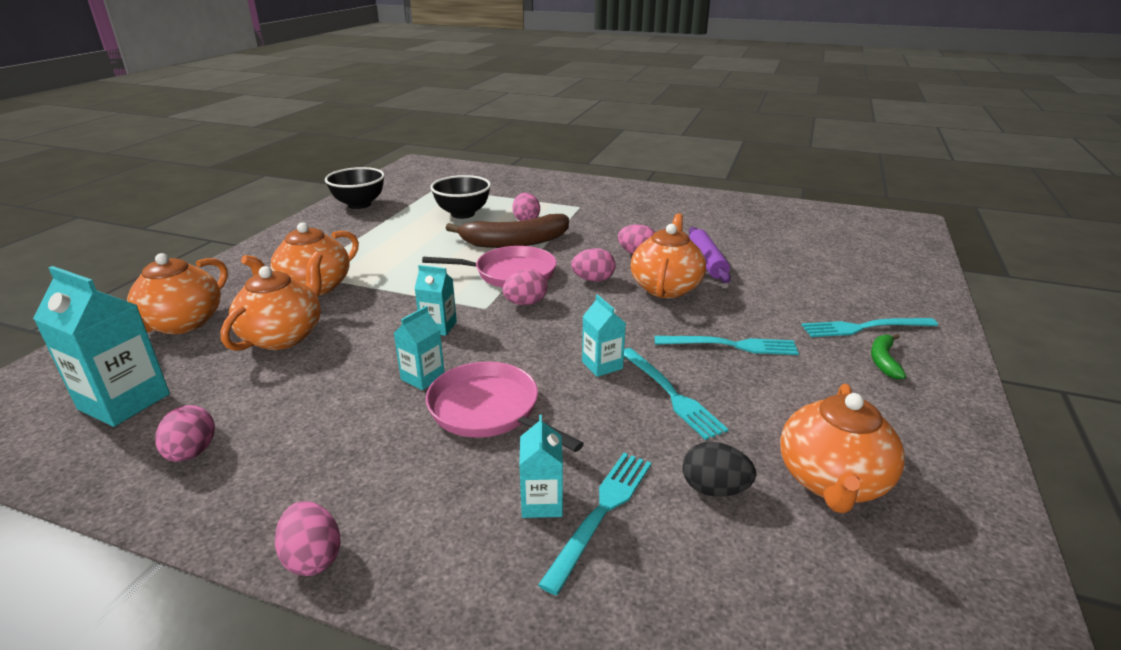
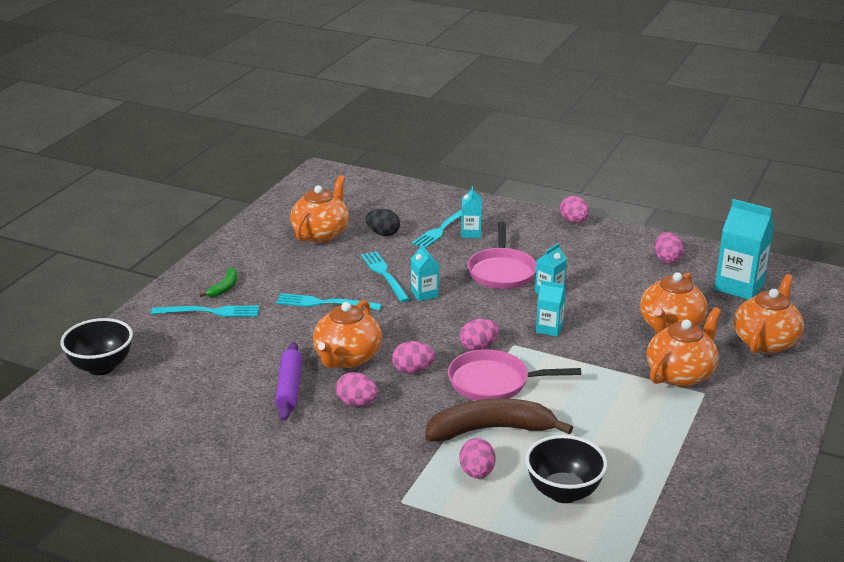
camera: 175 degrees left, 0 degrees up
black bowl [325,167,385,209] -> black bowl moved to [60,318,133,375]
pink pan [426,362,584,452] -> pink pan turned 45 degrees clockwise [468,222,537,289]

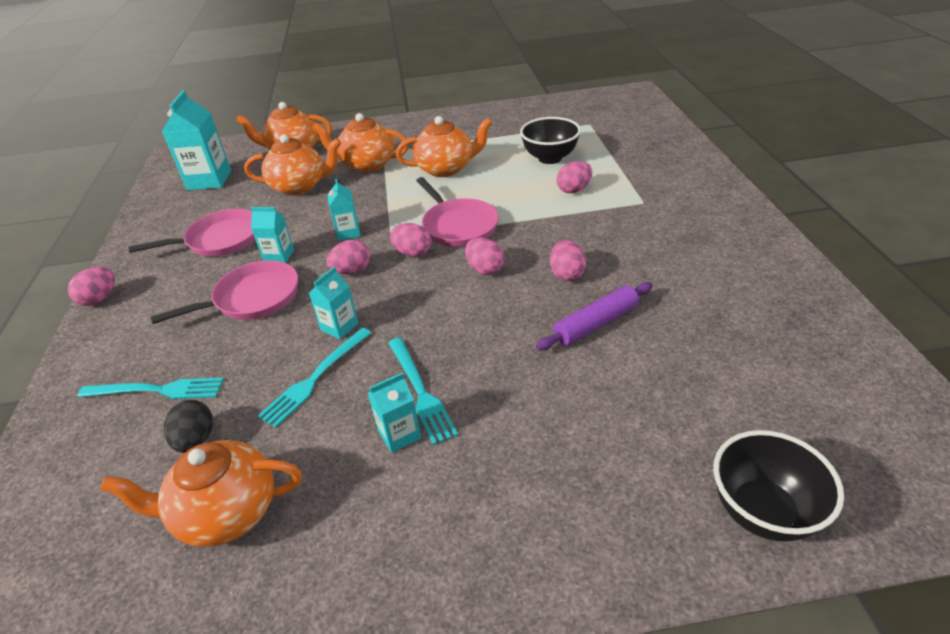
camera: 120 degrees left, 10 degrees up
turquoise fork [151,306,259,317] -> none
green banana [199,267,237,297] -> none
orange teapot [313,300,382,368] -> orange teapot moved to [396,116,492,177]
brown banana [425,398,573,442] -> none
turquoise carton [461,186,482,238] -> turquoise carton moved to [368,372,421,453]
pink egg [655,232,683,263] -> pink egg moved to [326,240,370,275]
none -> pink pan [128,209,255,257]

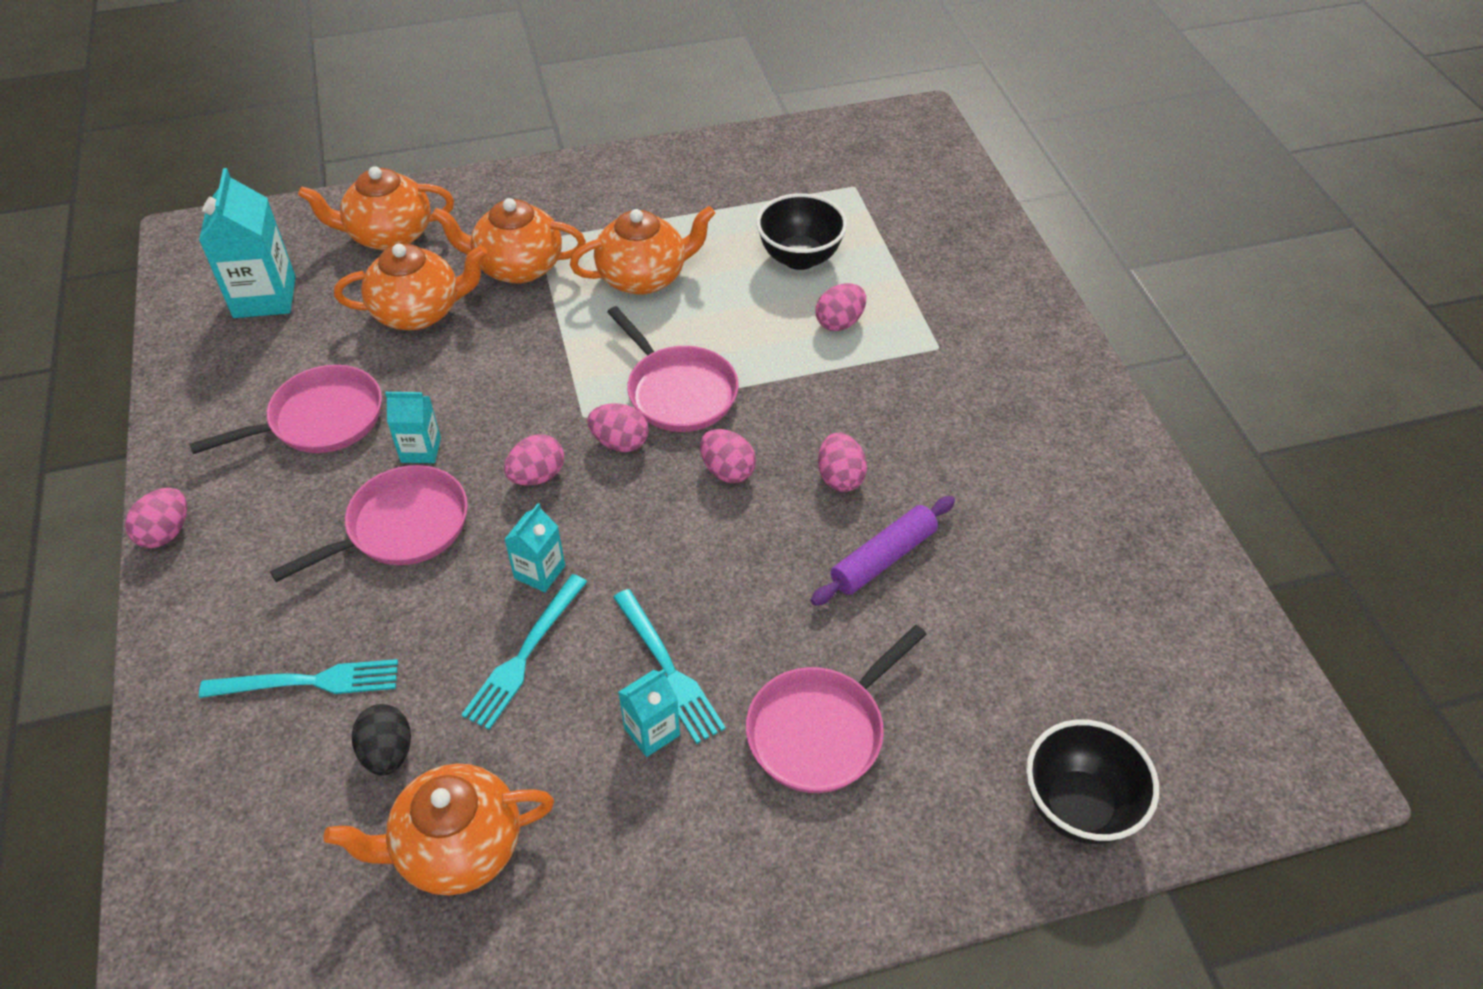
camera: 10 degrees left, 10 degrees up
turquoise carton [328,179,361,241] -> none
none -> pink pan [746,625,927,793]

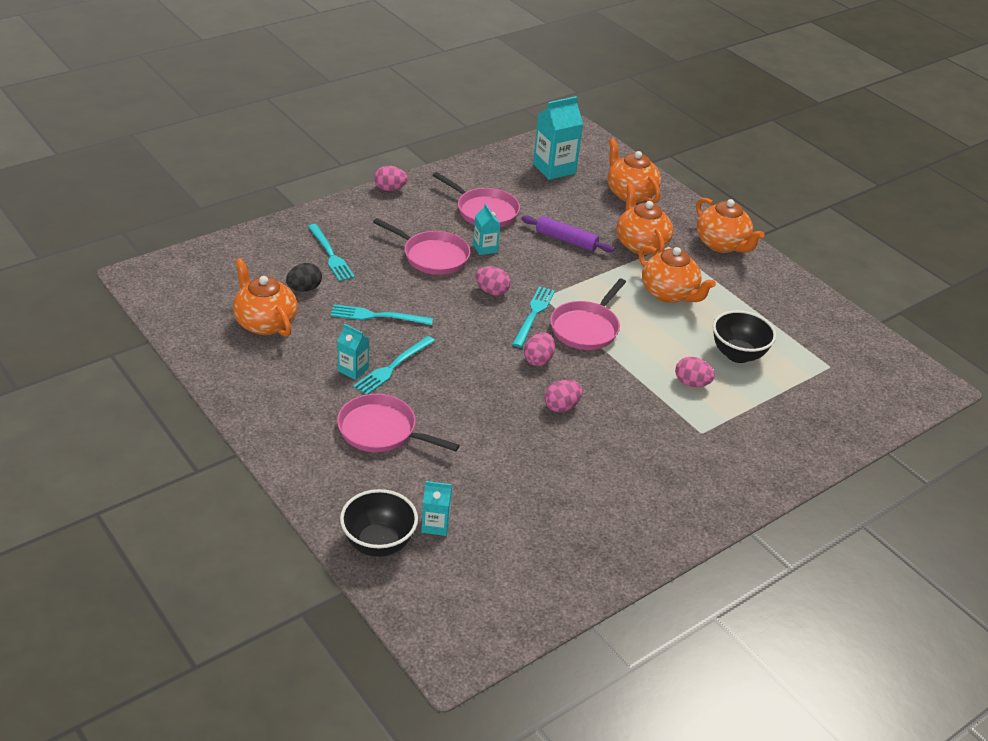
camera: 65 degrees right, 10 degrees down
orange teapot [334,244,487,330] -> orange teapot moved to [696,198,764,253]
turquoise carton [504,503,565,592] -> turquoise carton moved to [421,481,452,536]
pink egg [587,403,648,452] -> turquoise fork [512,286,555,348]
purple rolling pin [811,496,955,606] -> purple rolling pin moved to [521,215,614,252]

